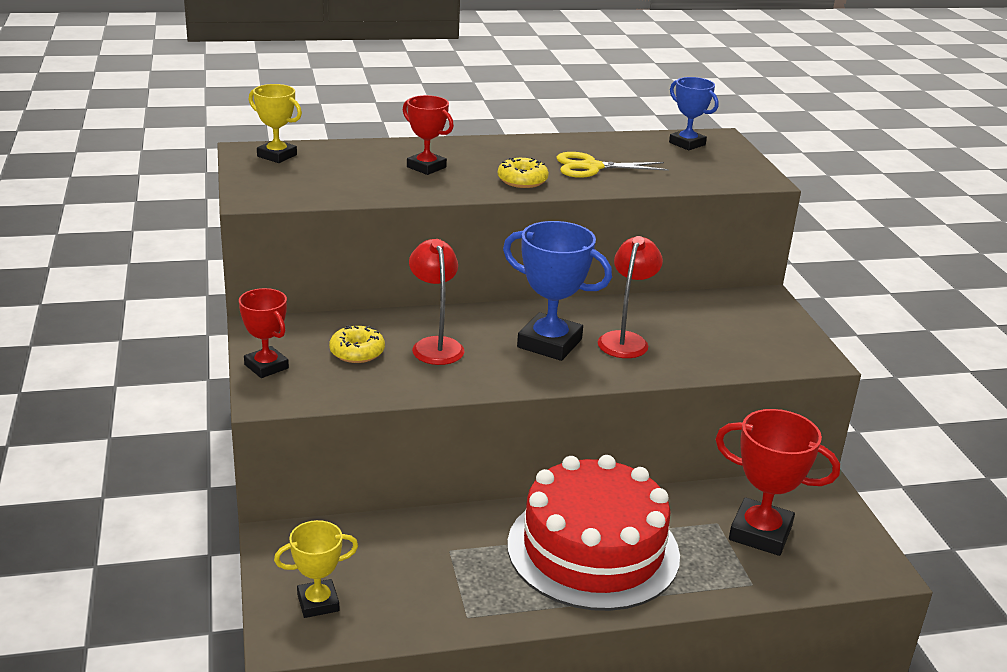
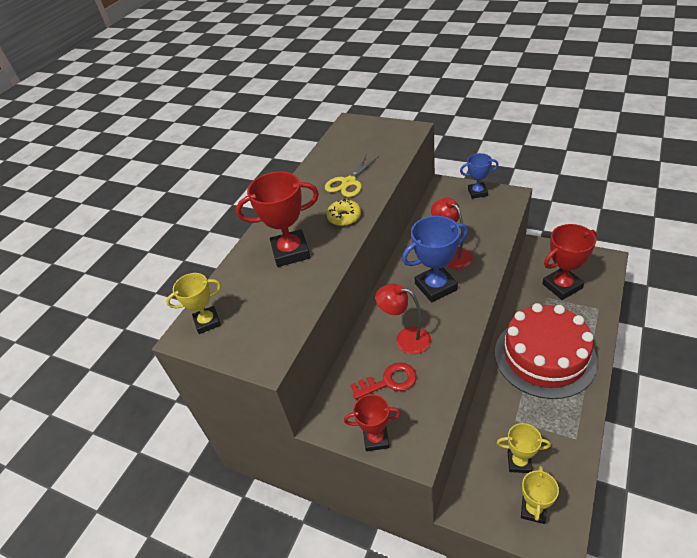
camera: 45 degrees left, 15 degrees up
yellow donut [329,325,385,363] -> red key [350,362,417,400]
red trophy [403,95,454,175] -> red trophy [236,171,319,267], size x1.63
blue trophy [669,77,719,150] -> blue trophy moved to [460,153,499,199]
none -> yellow trophy [497,423,551,473]

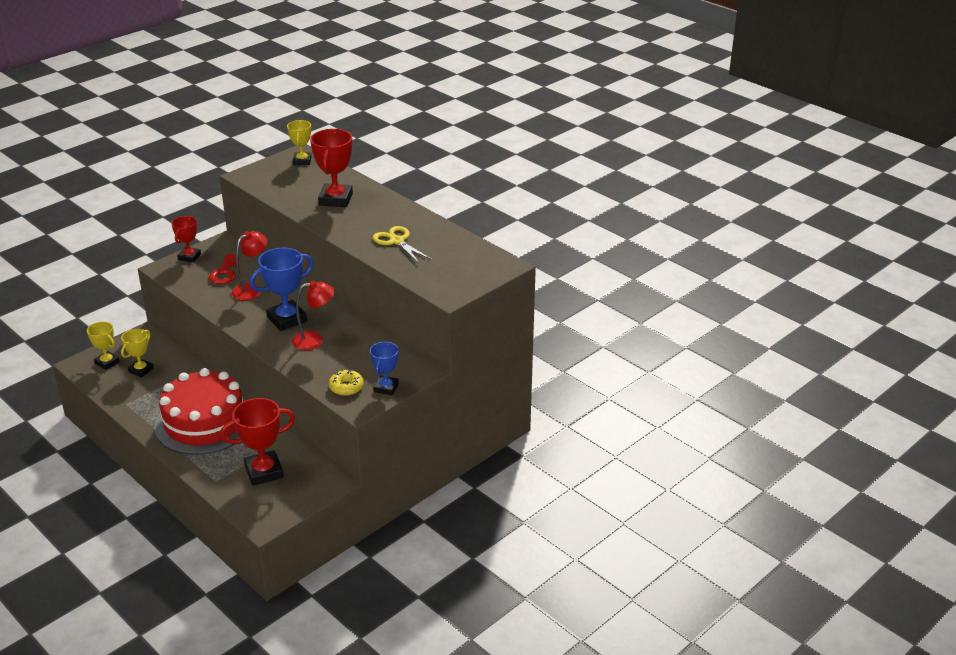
camera: 105 degrees right, 10 degrees down
yellow donut [327,199,361,226] -> yellow donut moved to [329,369,364,396]
blue trophy [402,216,468,302] -> blue trophy turned 60 degrees clockwise [250,248,314,331]
red trophy [542,224,597,300] -> red trophy turned 75 degrees clockwise [220,398,295,486]

